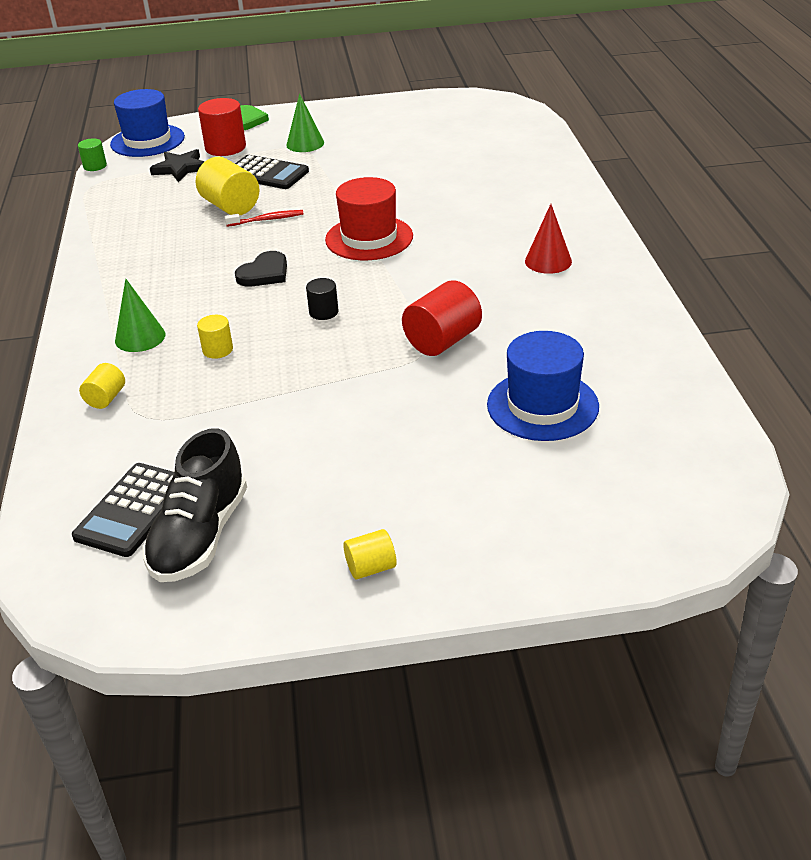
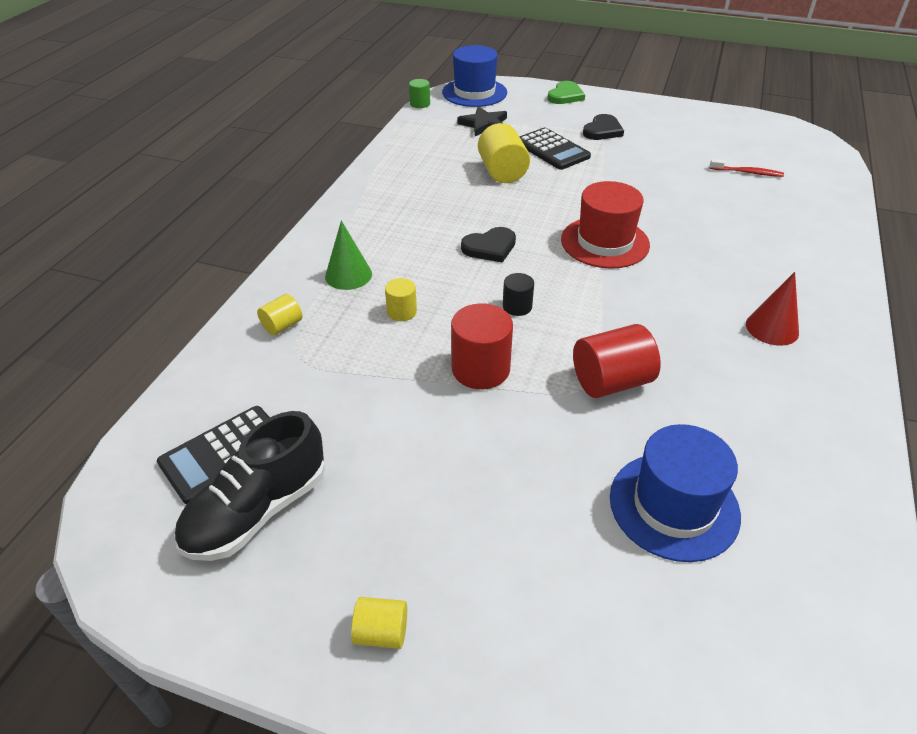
camera: 25 degrees right, 5 degrees up
red cylinder [198,98,246,156] -> red cylinder moved to [451,303,513,389]
red toothbrush [225,210,304,227] -> red toothbrush moved to [710,159,784,177]
green cone [286,93,324,152] -> black heart [583,114,624,140]

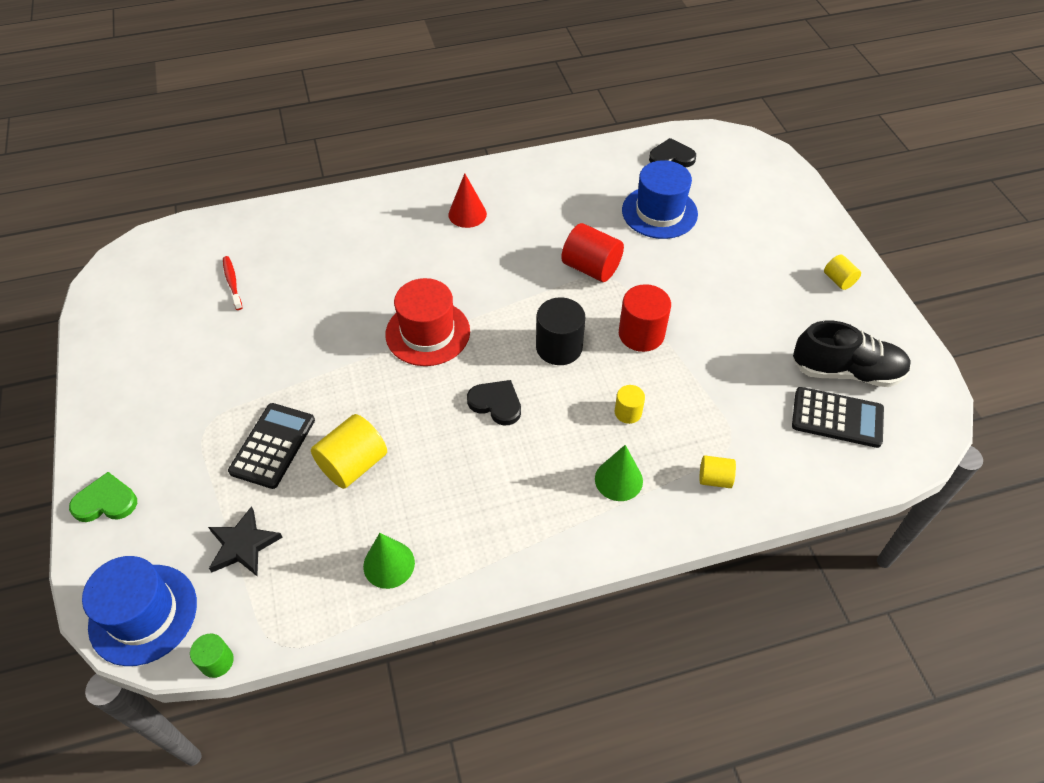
camera: 125 degrees left, 10 degrees up
black cylinder [503,273,534,316] -> black cylinder [536,297,585,365], size x1.80
black heart [583,114,624,140] -> black heart moved to [649,138,696,168]
none -> green cone [363,533,415,589]

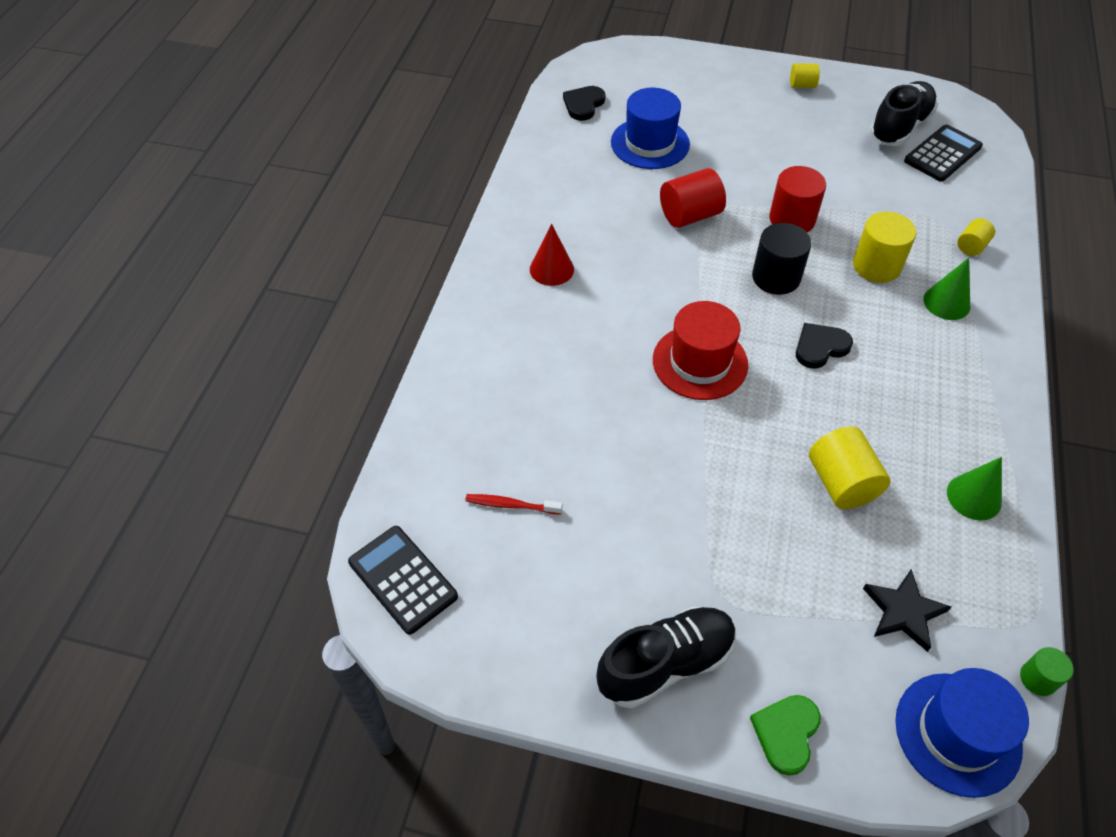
camera: 60 degrees left, 0 degrees up
black calculator [228,403,315,489] -> black calculator moved to [348,526,458,635]
yellow cylinder [615,385,645,424] -> yellow cylinder [853,211,916,283], size x1.80
none -> black shoe [596,606,736,708]

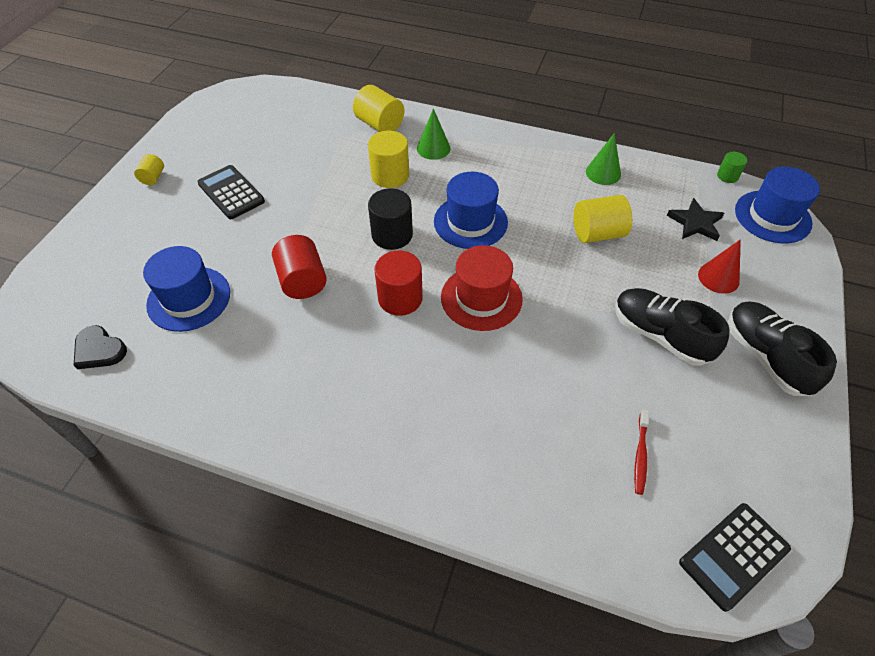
camera: 85 degrees left, 0 degrees up
red cone [530,224,574,286] -> red cone moved to [698,240,741,294]
green heart [750,695,821,776] -> none
red cylinder [769,166,826,232] -> red cylinder moved to [374,250,423,316]
black heart [796,323,853,369] -> blue hat [434,172,508,249]
black shoe [869,81,938,146] -> black shoe moved to [615,288,730,366]
black calculator [904,125,983,182] -> black calculator moved to [197,165,265,219]
yellow cylinder [957,218,995,256] -> yellow cylinder [353,85,404,132], size x1.80

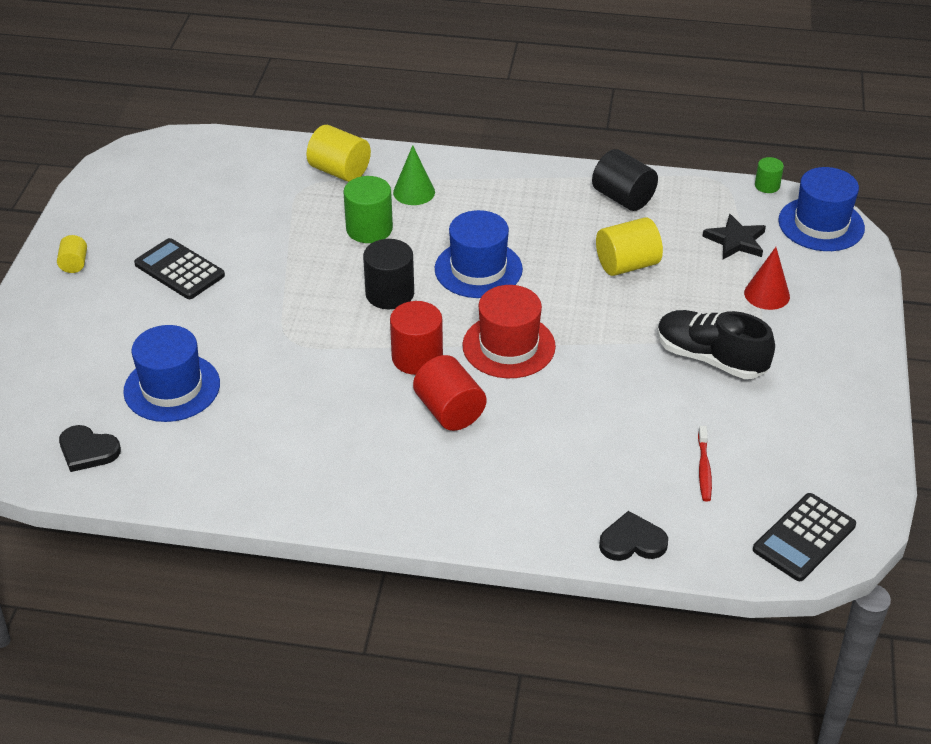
camera: 10 degrees left, 10 degrees down
red cylinder [272,235,327,299] -> red cylinder moved to [413,355,487,431]
yellow cylinder [368,131,409,188] -> green cylinder [343,176,393,243]
green cone [586,133,621,185] -> black cylinder [592,149,658,211]
black shoe [728,302,837,396] -> none
none -> black heart [599,511,668,561]

